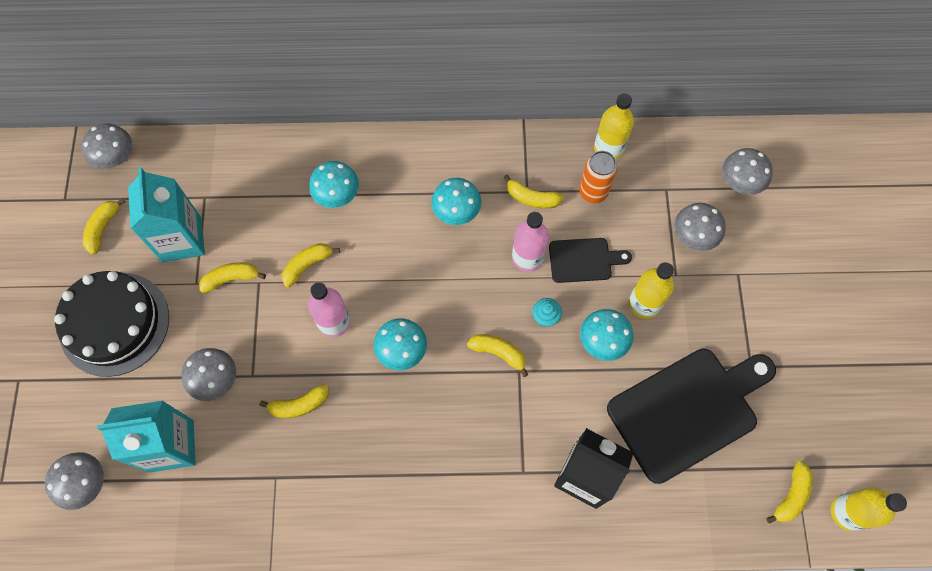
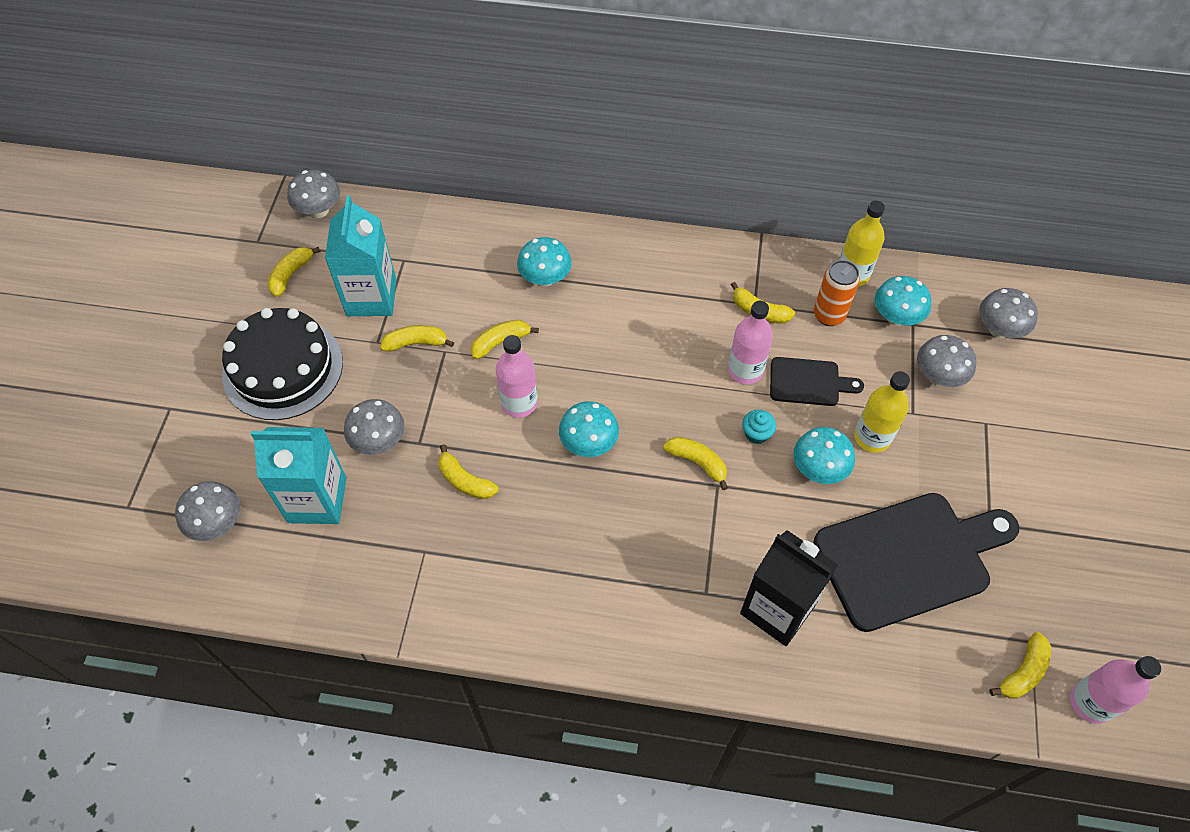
camera: 10 degrees right, 10 degrees down
yellow banana [259,384,329,418] -> yellow banana turned 45 degrees clockwise [438,444,499,499]
turquoise mushroom [431,178,481,225] -> turquoise mushroom moved to [875,276,931,326]
yellow bottle [831,487,907,531] -> pink bottle [1070,656,1161,724]

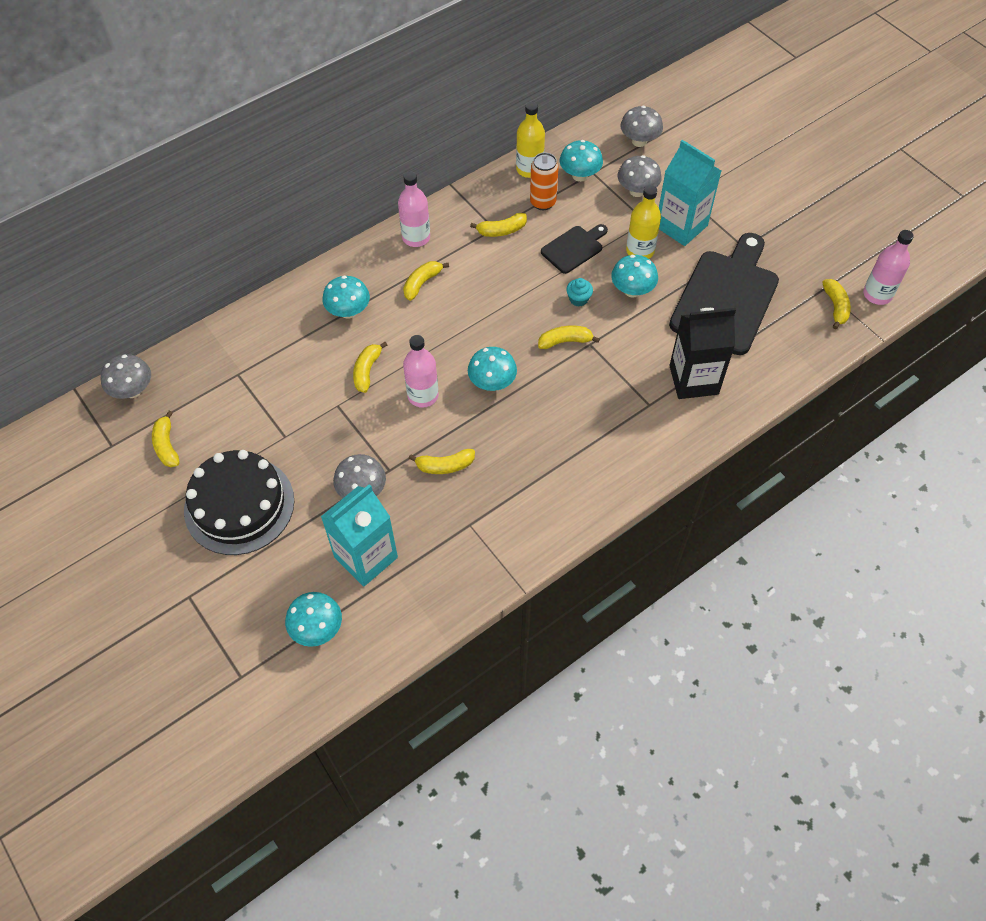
camera: 45 degrees left, 0 degrees up
grey mushroom [175,481,240,541] -> turquoise mushroom [285,592,342,647]
turquoise carton [325,195,396,316] -> turquoise carton moved to [659,140,721,246]
yellow banana [380,325,454,352] -> yellow banana moved to [403,261,449,301]
pink bottle [728,301,773,384] -> pink bottle moved to [398,172,430,247]

